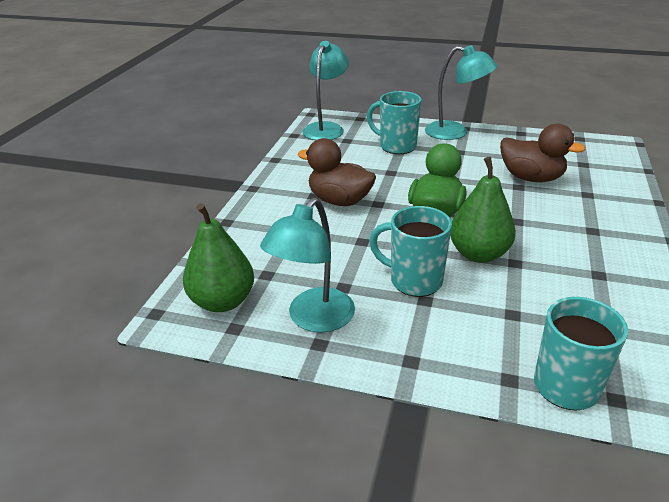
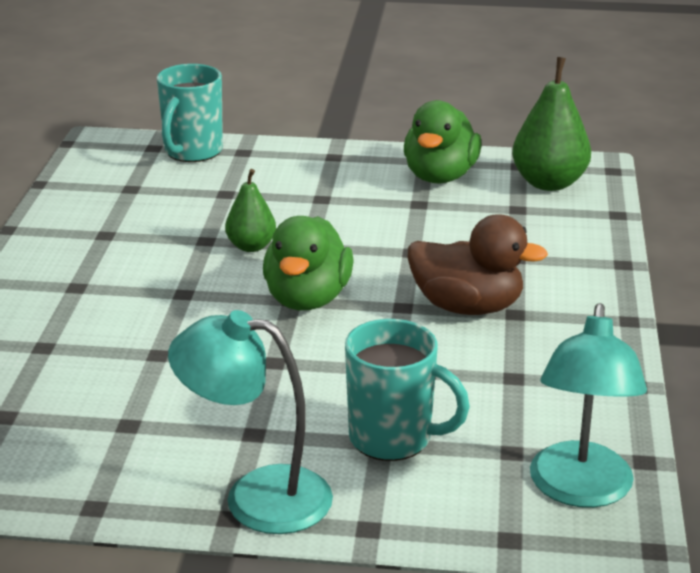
camera: 170 degrees right, 5 degrees down
turquoise lamp [260,198,355,333] -> green duck [404,100,482,184]
turquoise mug [369,206,452,297] -> none
green pear [450,156,516,263] -> green pear [225,169,276,252], size x0.60
brown duck [500,124,586,182] -> none

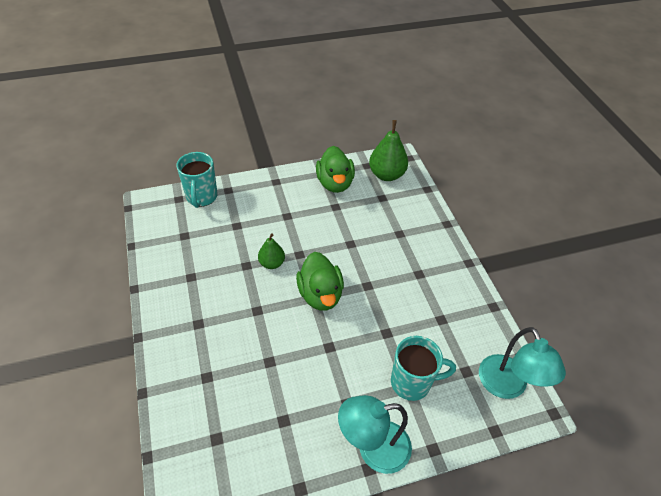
camera: 25 degrees left, 20 degrees up
brown duck [408,214,548,315] -> none

